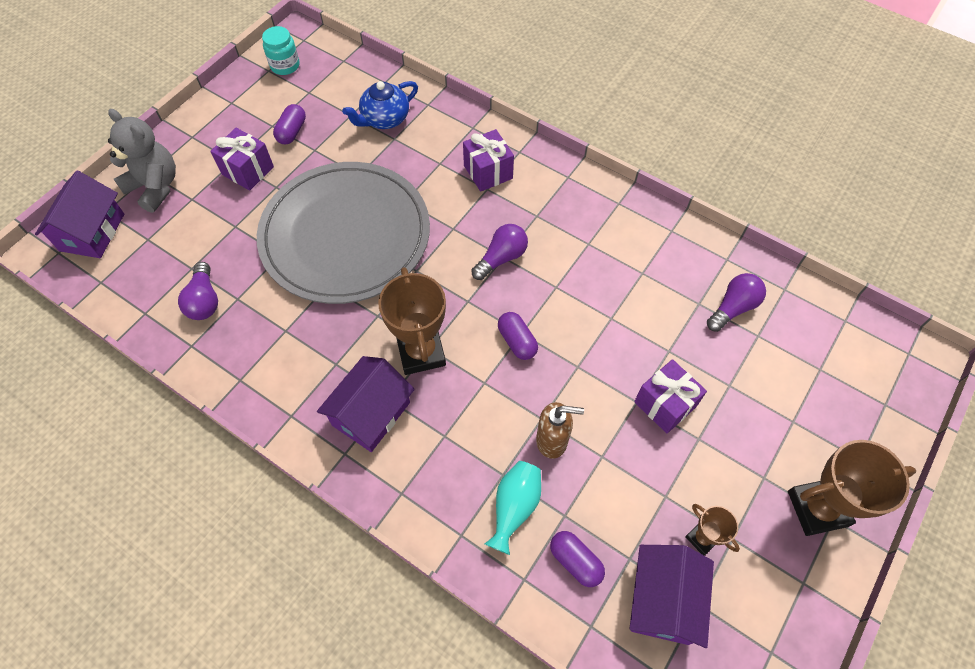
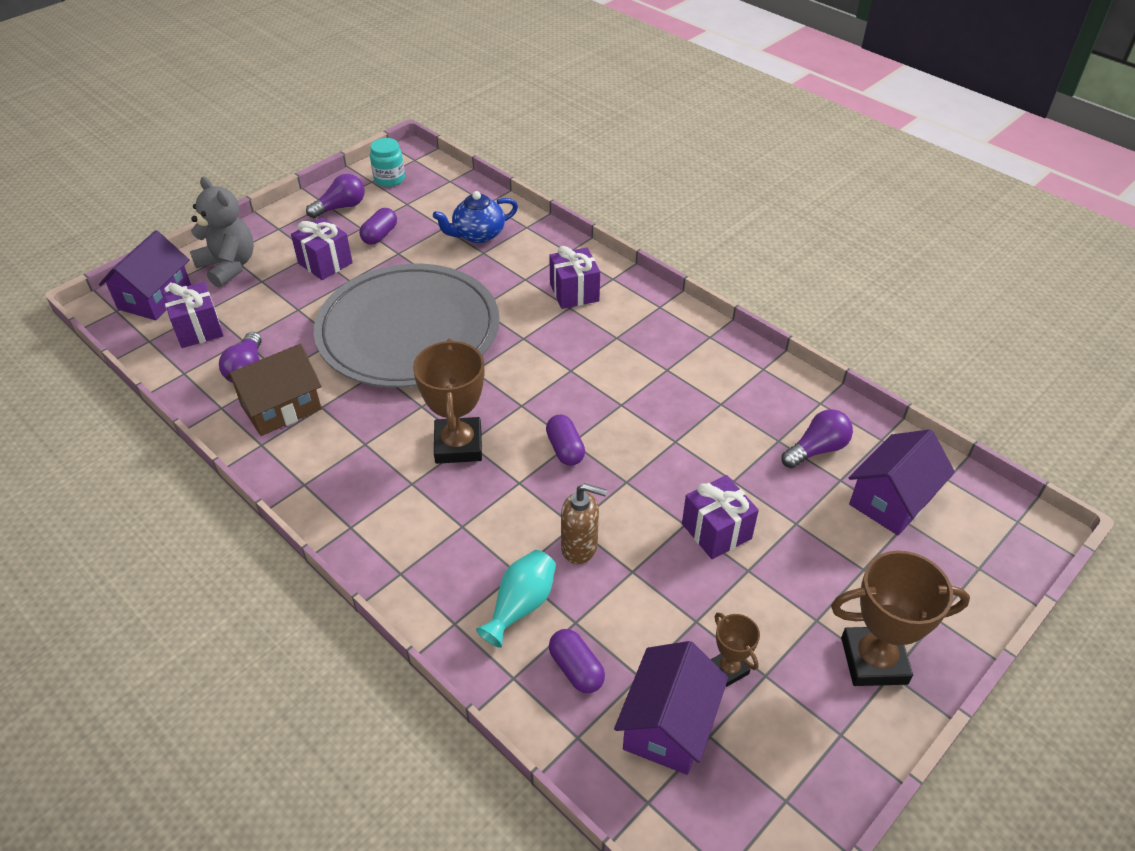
camera: 10 degrees right, 15 degrees down
purple house [317,356,415,452] -> purple house moved to [849,429,955,535]
purple light bulb [471,224,528,280] -> purple light bulb moved to [306,174,365,218]
none -> purple gift [162,282,224,348]
none -> brown house [226,344,322,436]

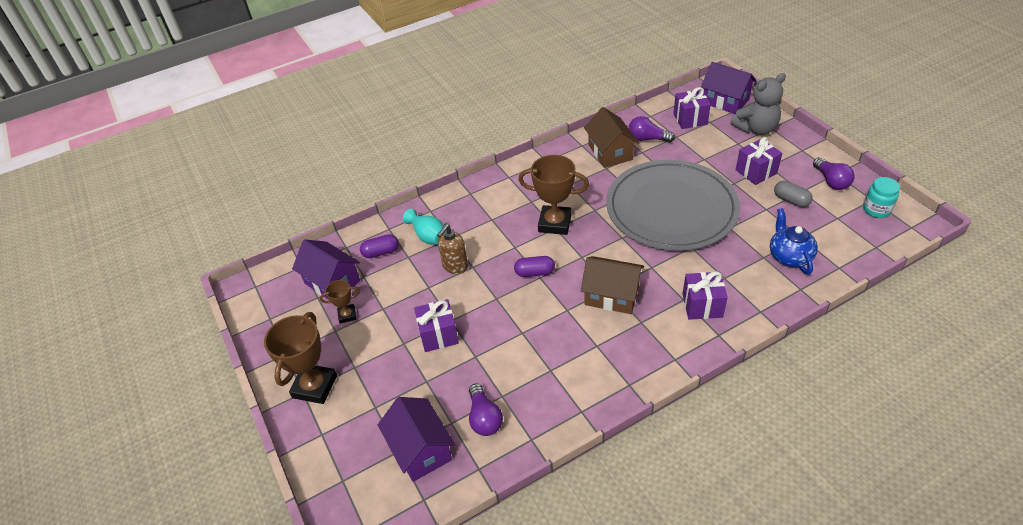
camera: 110 degrees right, 0 degrees up
purple capsule [359,208,397,245] -> grey capsule [774,181,813,207]
none -> brown house [581,256,644,314]

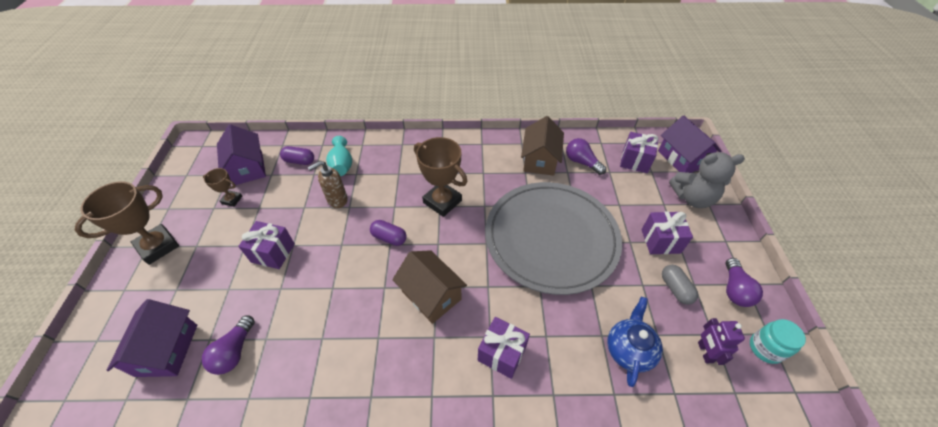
camera: 25 degrees right, 5 degrees up
none -> purple robot [698,318,745,365]

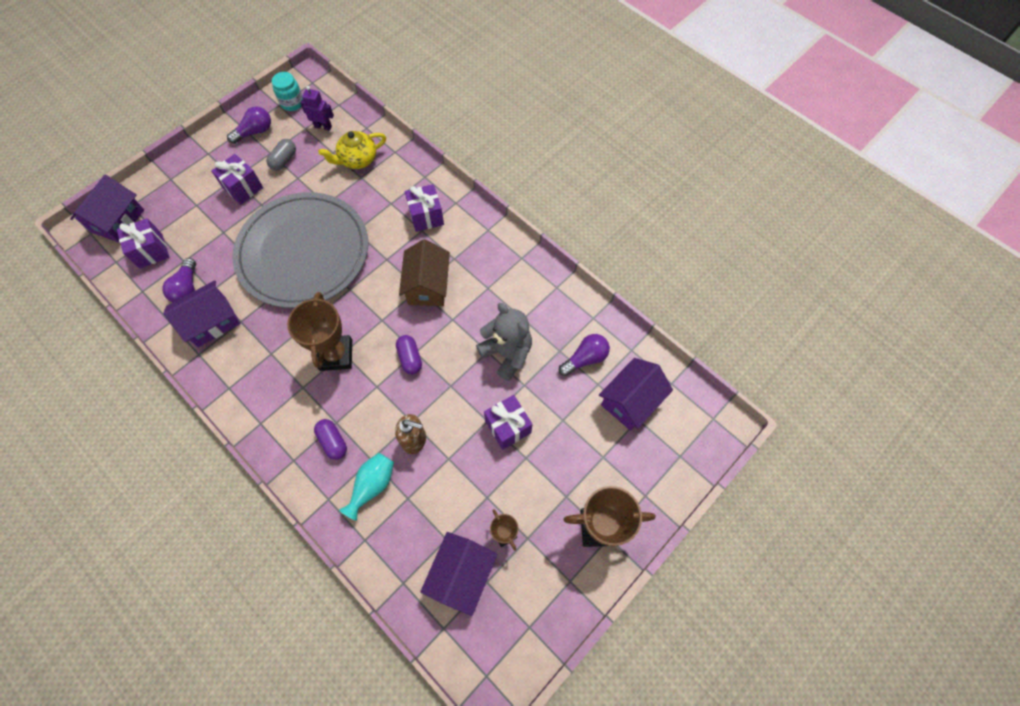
camera: 135 degrees left, 15 degrees up
purple capsule [280,146,314,165] -> purple capsule moved to [314,419,347,460]
brown house [521,116,564,176] -> purple house [163,280,240,347]
blue teapot [608,297,663,387] -> yellow teapot [318,131,386,169]
grey teddy bear [669,152,745,208] -> grey teddy bear moved to [476,303,532,381]
purple robot [698,318,745,365] -> purple robot turned 120 degrees counterclockwise [300,86,334,131]

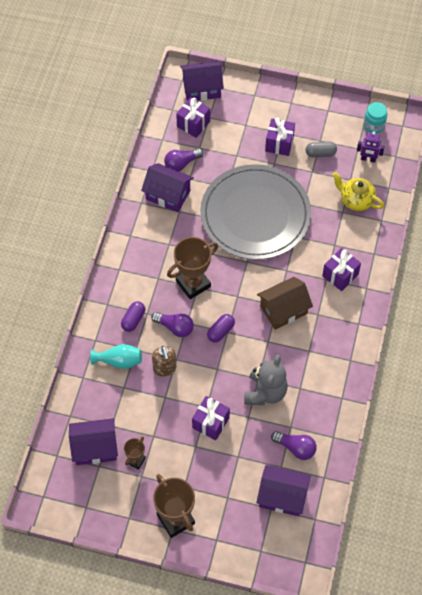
camera: 60 degrees right, 5 degrees down
purple light bulb [227,107,271,144] -> purple light bulb moved to [151,312,194,337]
purple robot [300,86,334,131] -> purple robot turned 120 degrees clockwise [357,132,385,163]

